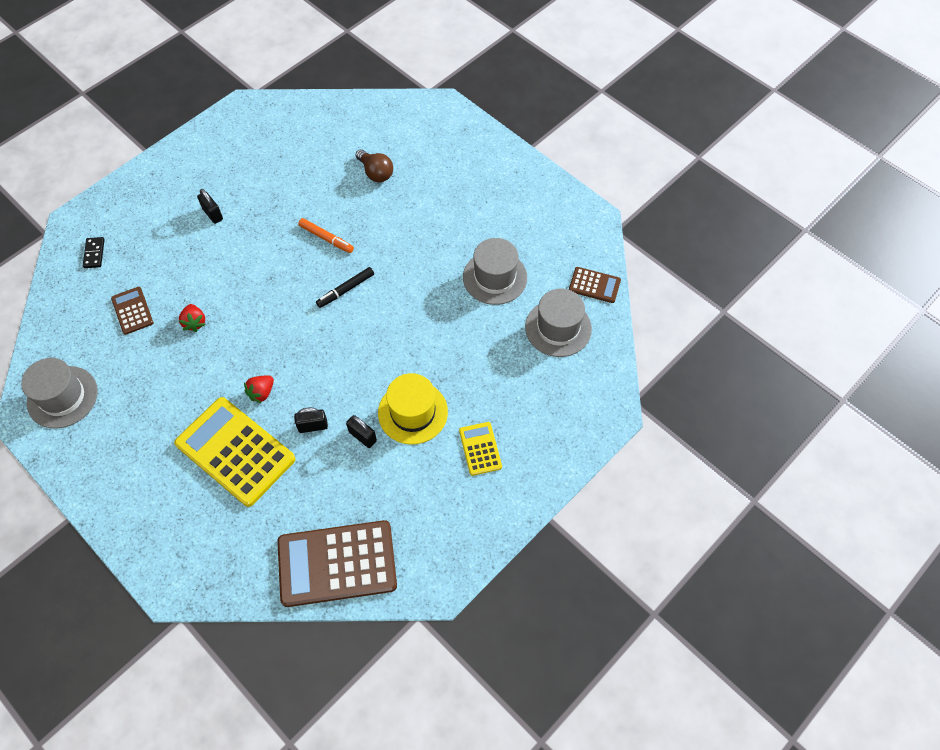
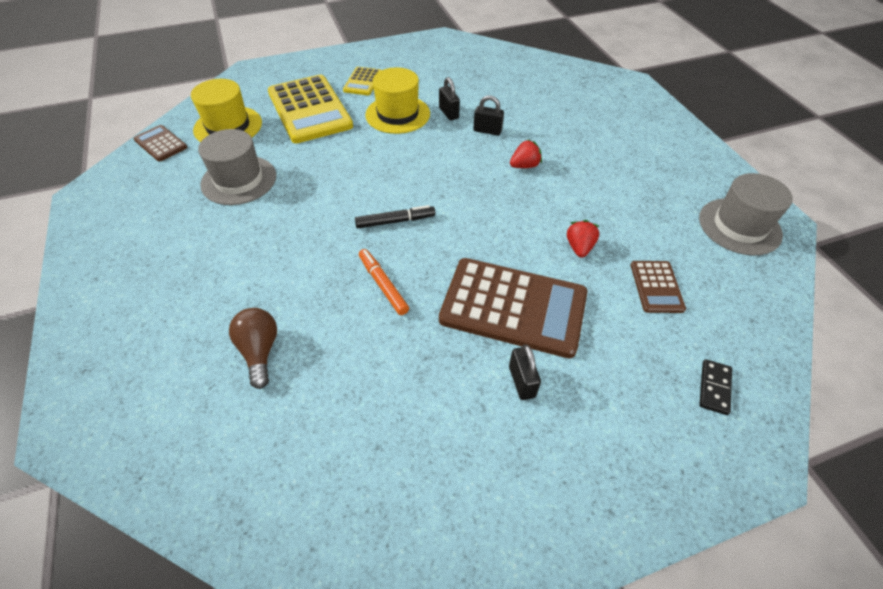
camera: 155 degrees left, 10 degrees down
yellow calculator [174,397,295,507] -> yellow calculator moved to [268,75,353,143]
brown calculator [277,520,397,607] -> brown calculator moved to [439,258,588,358]
grey hat [525,289,592,357] -> yellow hat [191,79,262,142]

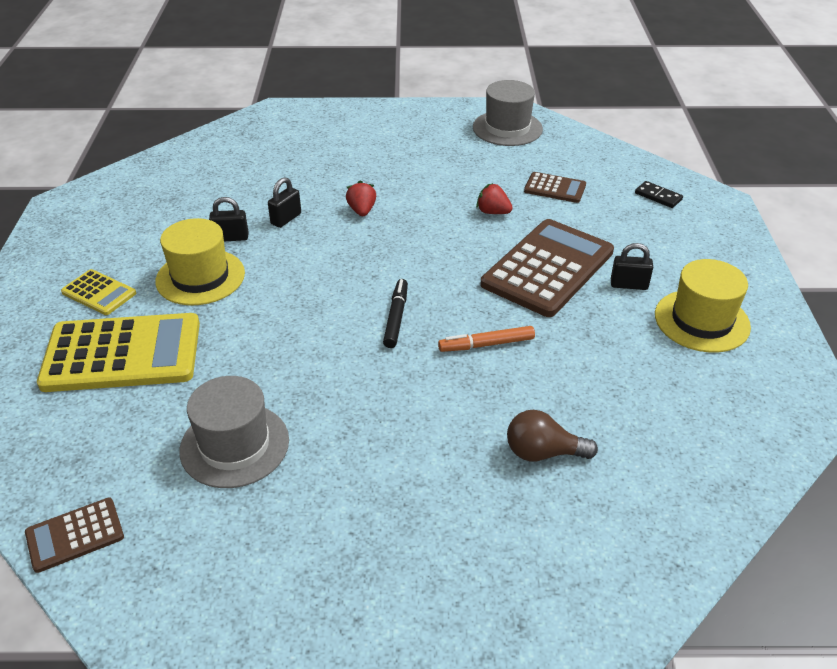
camera: 70 degrees left, 10 degrees down
yellow hat [191,79,262,142] -> yellow hat moved to [655,259,751,353]

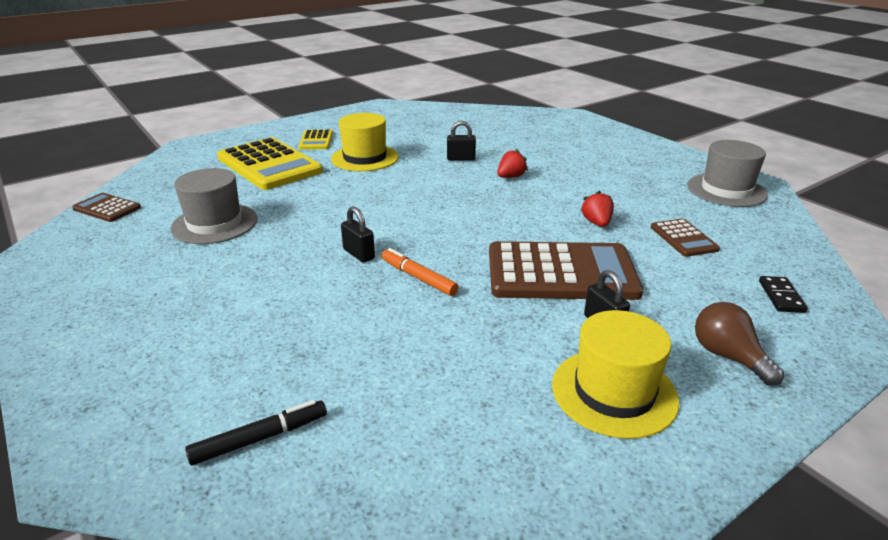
camera: 55 degrees right, 10 degrees down
black padlock [209,197,249,241] -> black padlock moved to [341,206,375,263]
black marker [383,279,408,348] -> black marker moved to [185,400,327,465]
brown light bulb [507,410,598,462] -> brown light bulb moved to [695,302,784,386]

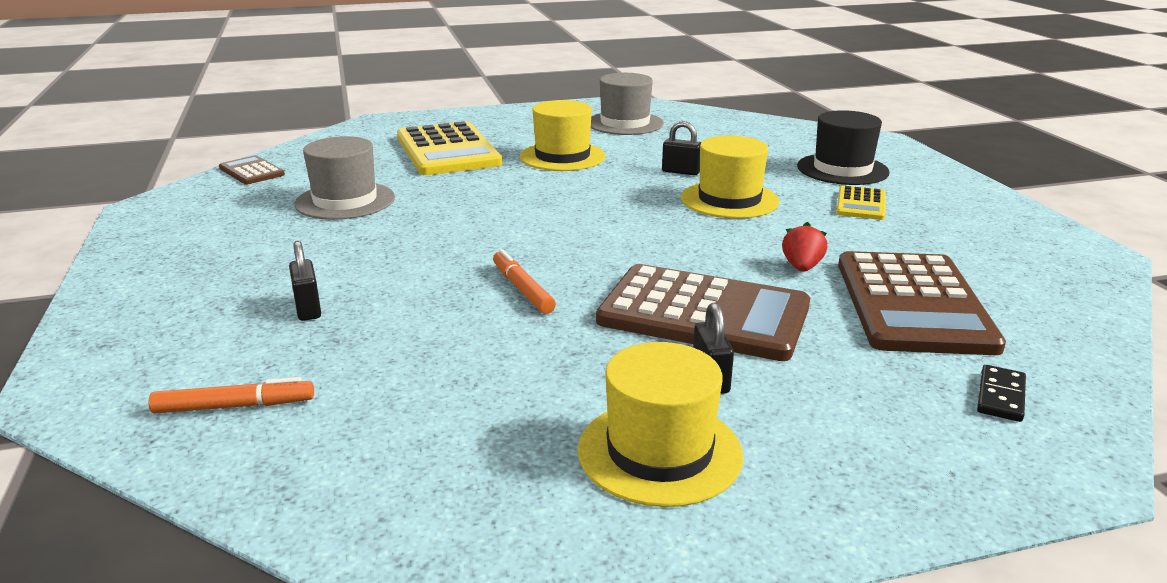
camera: 20 degrees right, 5 degrees down
black marker [185,400,327,465] -> orange marker [148,377,314,414]
yellow calculator [299,129,333,150] -> yellow calculator moved to [836,185,886,220]
black padlock [341,206,375,263] -> black padlock moved to [289,241,321,321]
red strawberry [497,149,528,178] -> yellow hat [681,135,779,219]
brown calculator [651,219,720,257] -> brown calculator [838,251,1006,355], size x2.06
grey hat [687,140,768,207] -> grey hat moved to [591,73,664,135]
brown light bulb [695,302,784,386] -> none
none -> black hat [797,110,890,185]

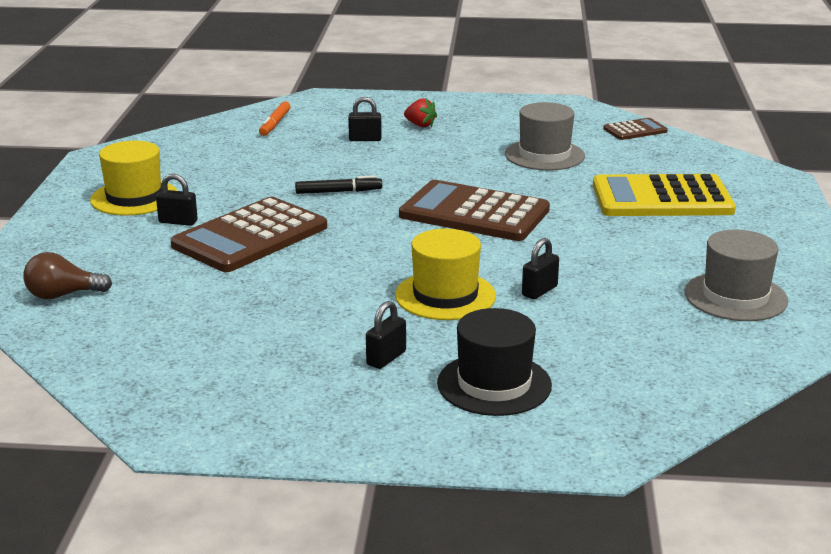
camera: 110 degrees right, 0 degrees up
orange marker [493,249,556,314] -> black marker [295,175,382,194]
yellow hat [520,100,606,171] -> none
red strawberry [782,222,827,272] -> red strawberry moved to [404,98,437,127]
yellow calculator [836,185,886,220] -> black padlock [366,301,406,369]
brown calculator [838,251,1006,355] -> brown calculator moved to [399,180,550,241]
black domino [977,365,1026,422] -> brown light bulb [23,252,112,300]

